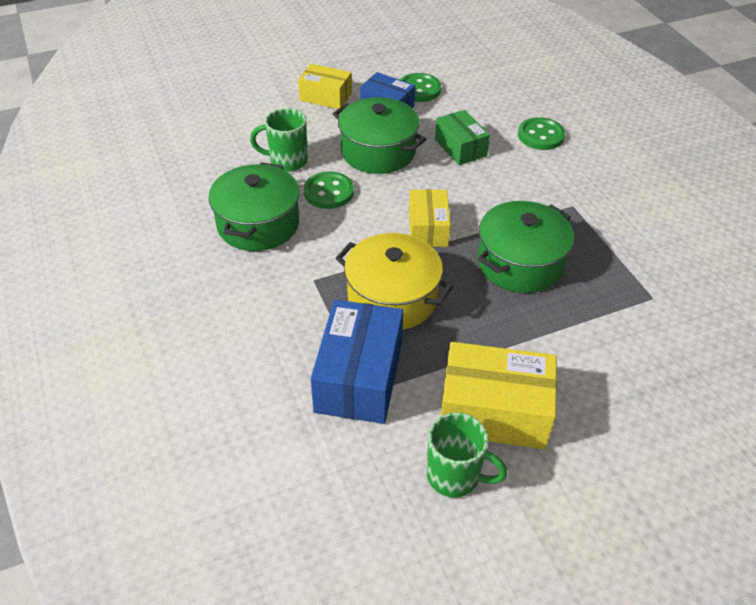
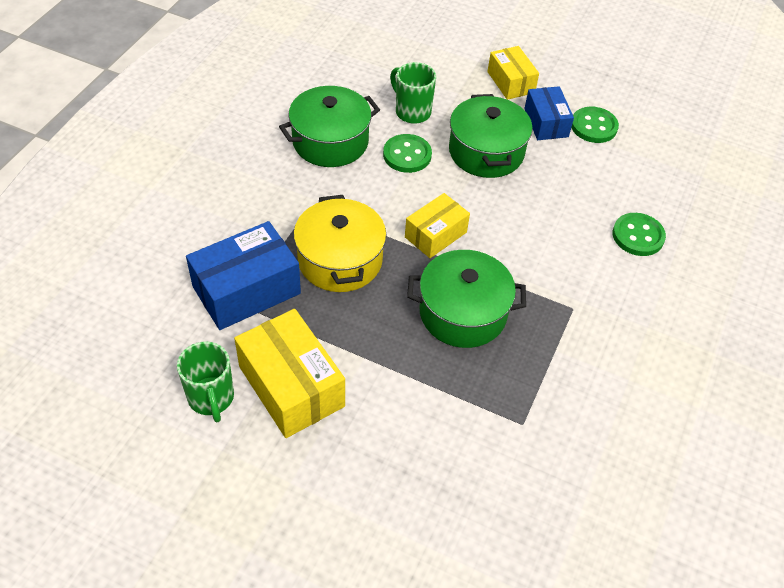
camera: 45 degrees right, 5 degrees up
green box [435,110,490,165] -> none

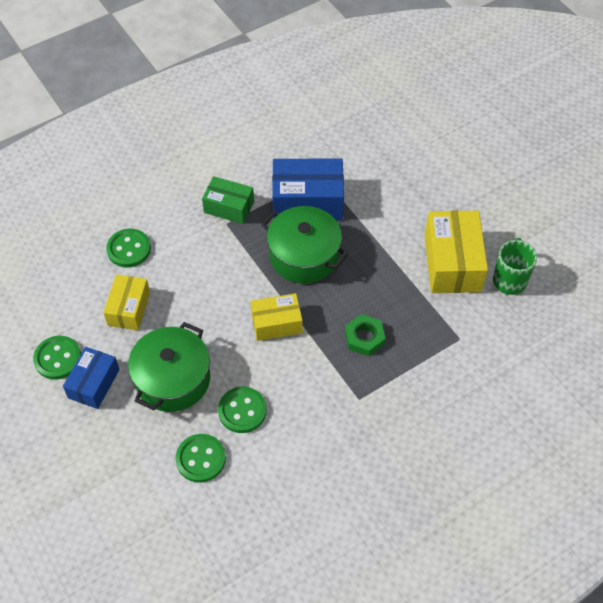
camera: 145 degrees left, 5 degrees up
blue box [186,221,301,330] -> blue box moved to [272,159,344,220]
green pot [279,86,380,167] -> none
yellow pot [294,195,387,292] -> green nut [345,314,386,356]
green mug [390,62,436,124] -> green button [175,434,226,483]
yellow box [488,46,539,100] -> yellow box moved to [103,274,150,330]
none -> green box [202,176,254,224]

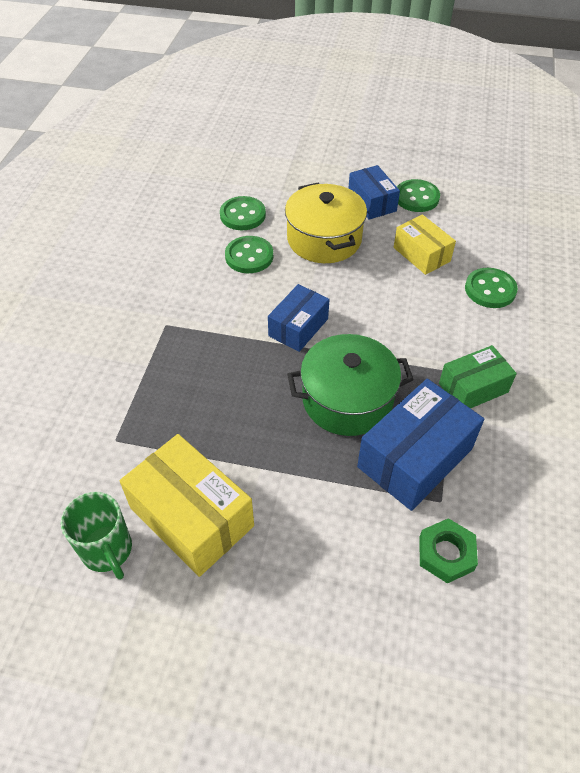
camera: 135 degrees right, 5 degrees down
green pot [128,322,210,412] -> yellow pot [285,183,367,263]
yellow box [251,293,302,341] -> blue box [268,284,329,352]
green nut [345,314,386,356] -> green nut moved to [419,518,478,583]

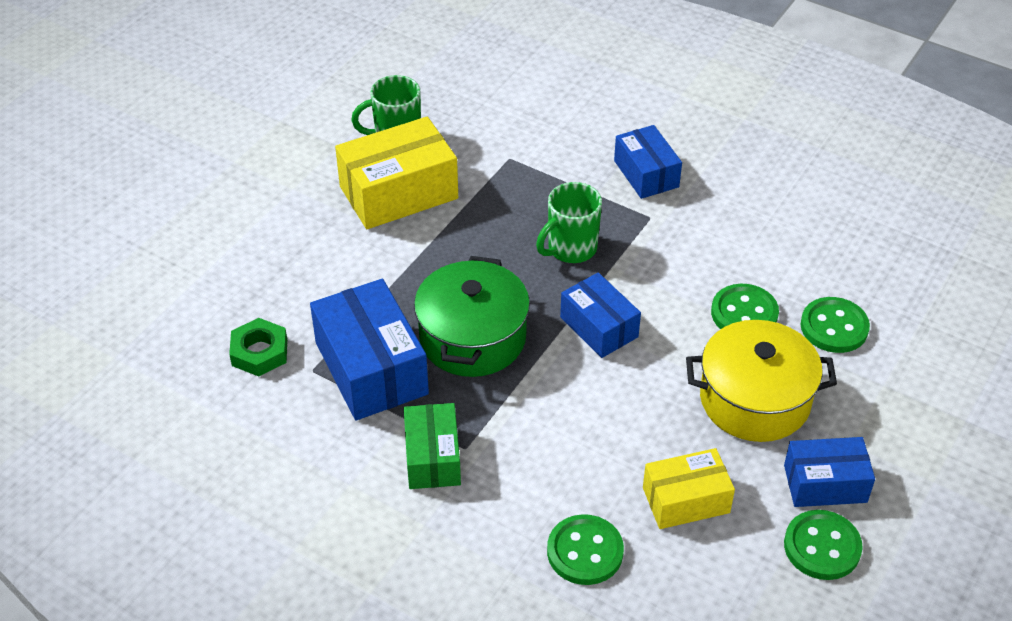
camera: 110 degrees right, 5 degrees down
none -> green mug [536,182,602,263]
none -> blue box [614,125,682,199]

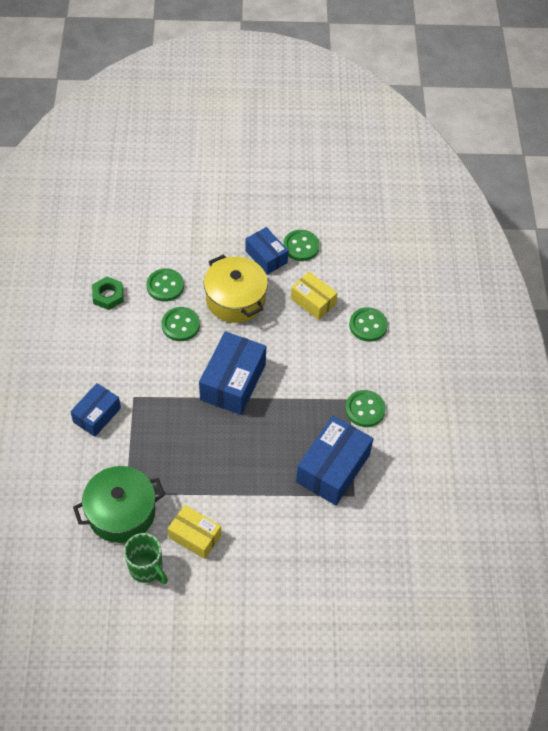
camera: 125 degrees left, 10 degrees up
green nut [229,318,287,377] -> green nut moved to [92,277,124,310]
yellow box [335,117,458,229] -> yellow box [168,505,221,559], size x0.62
green box [404,403,461,489] -> green button [345,390,386,427]
green pot [414,256,530,377] -> green pot moved to [73,466,165,543]
green mug [536,182,602,263] -> none
blue box [560,273,641,358] -> blue box [199,331,266,415], size x1.61

